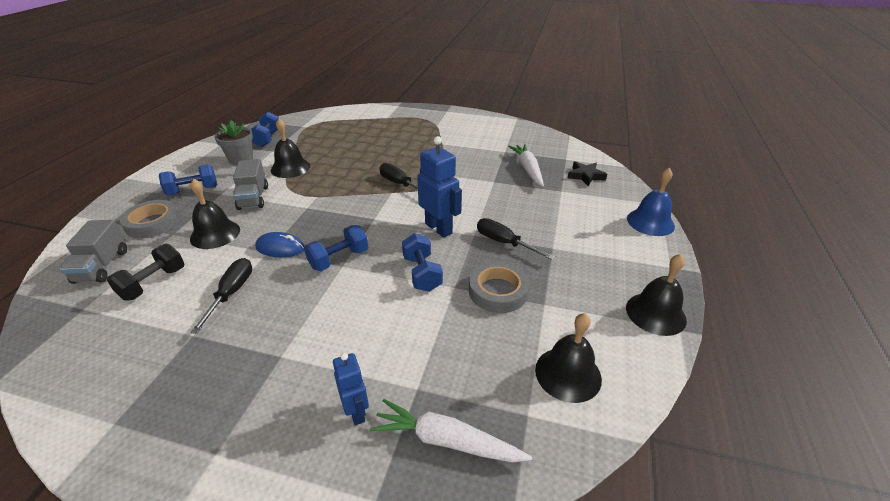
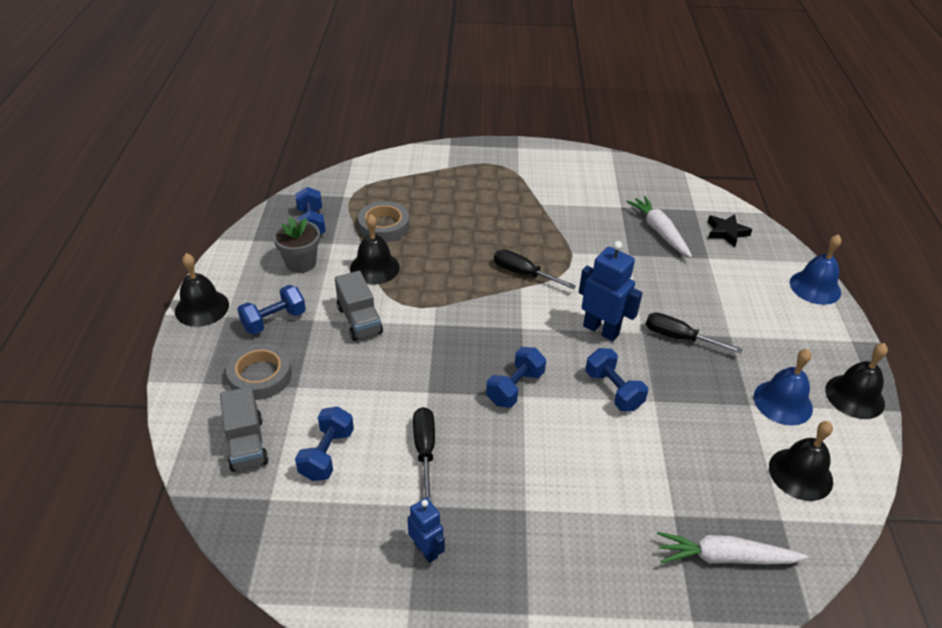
camera: 15 degrees left, 5 degrees up
black dumbbell [107,244,184,301] -> blue dumbbell [295,406,354,481]
black bell [190,179,240,249] -> black bell moved to [175,253,229,327]
blue mouse [255,232,304,257] -> none
blue robot [333,353,369,425] -> blue robot moved to [407,498,445,563]
grey tape [469,261,529,313] -> grey tape moved to [358,201,409,242]
none -> blue bell [754,349,813,425]

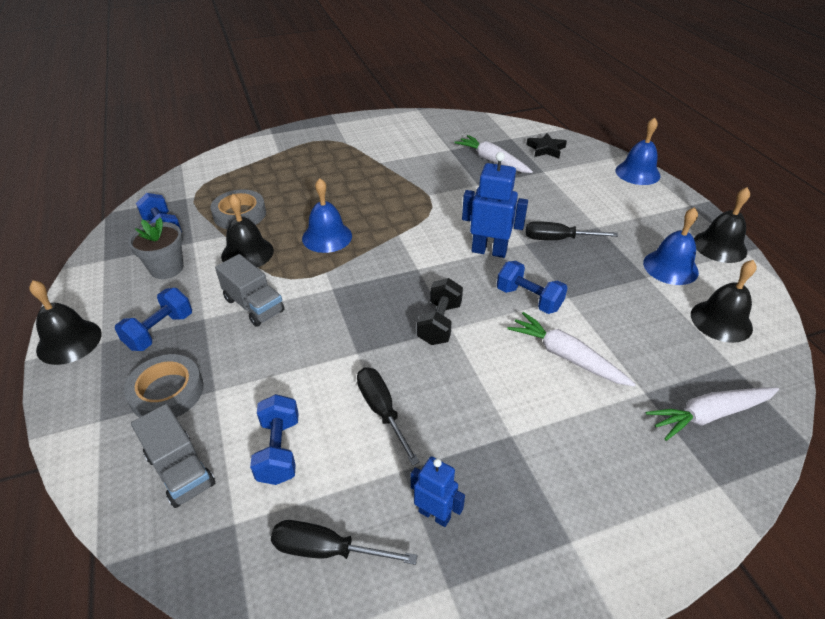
camera: 20 degrees left, 0 degrees up
blue dumbbell [486,347,546,408] -> black dumbbell [417,278,463,345]
black screwdriver [494,249,576,289] -> black screwdriver moved to [271,520,418,565]
none -> blue bell [302,178,352,253]
none -> white carrot [507,312,636,387]

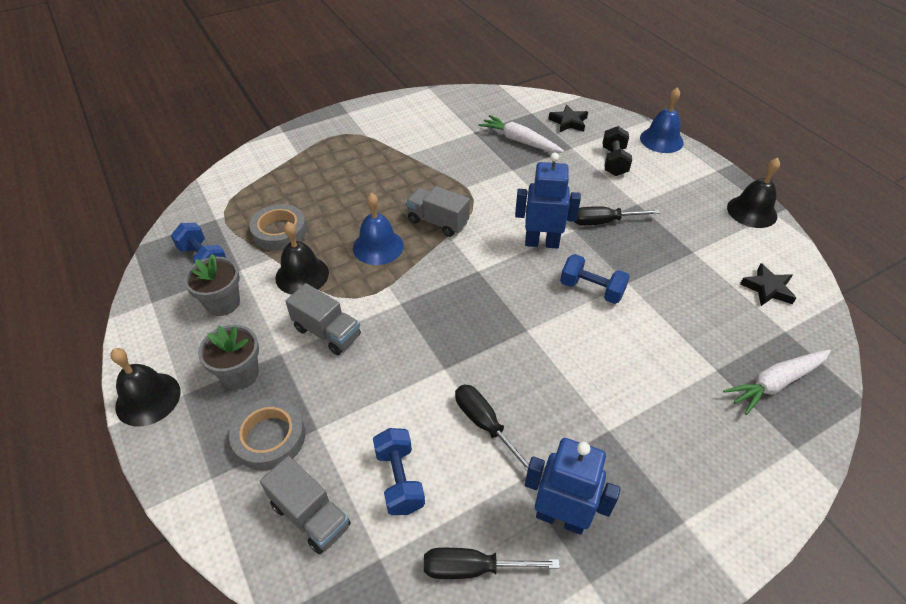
camera: 10 degrees left, 5 degrees up
blue dumbbell [115,288,192,351] -> grey flower pot [198,325,259,390]
blue robot [411,457,465,527] -> blue robot [525,438,620,535], size x1.64
black dumbbell [417,278,463,345] -> black dumbbell moved to [602,126,632,176]
white carrot [507,312,636,387] -> none
blue bell [643,207,699,285] -> none
black bell [691,260,757,343] -> black star [740,263,796,306]
none -> grey truck [406,186,470,237]

